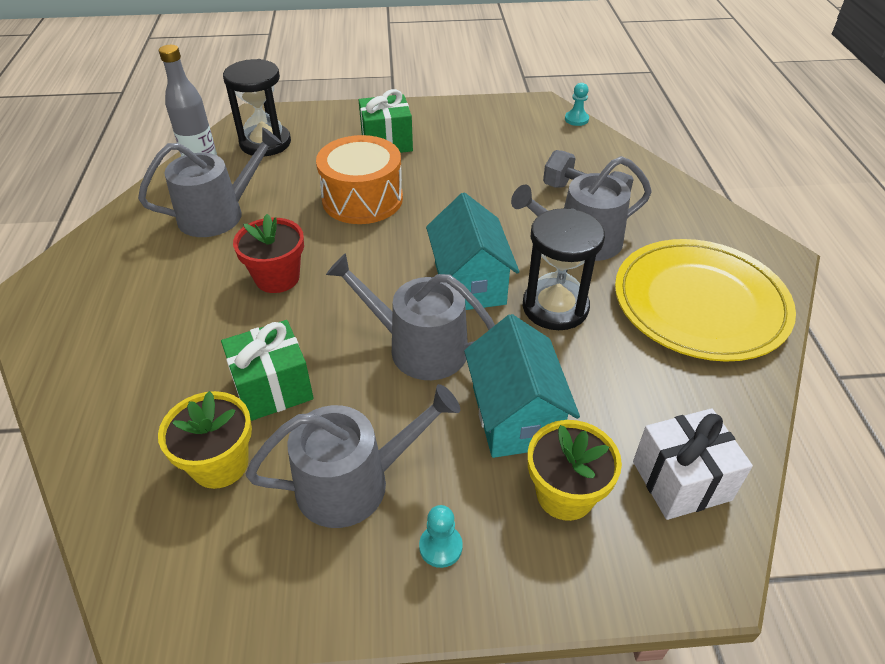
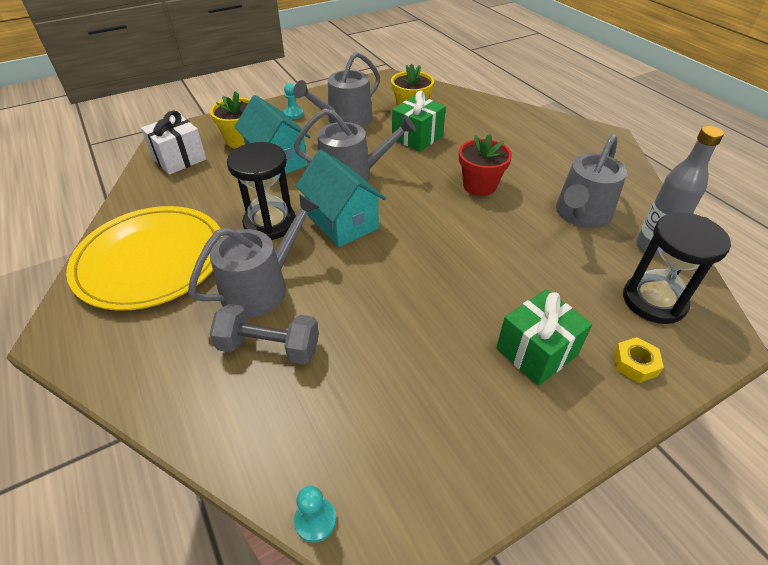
camera: 155 degrees right, 0 degrees up
orange drum [316,135,403,224] -> none
none -> yellow nut [613,337,664,383]

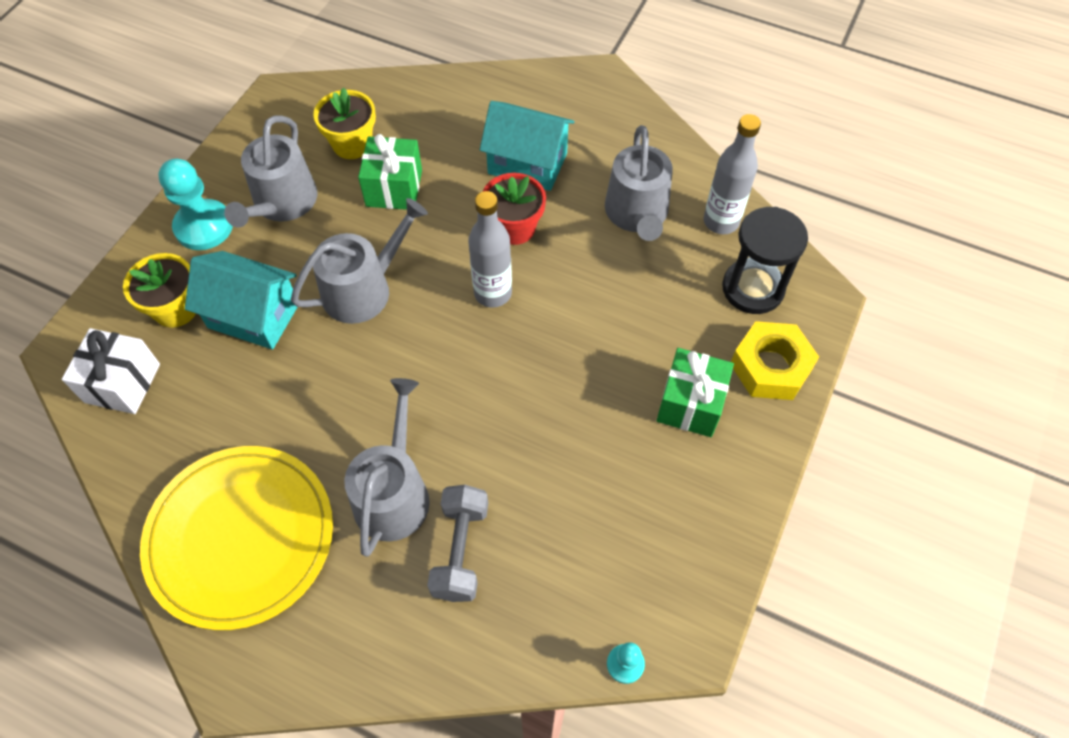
camera: 35 degrees left, 15 degrees up
grey dumbbell [210,304,319,365] -> grey dumbbell turned 60 degrees counterclockwise [427,485,488,602]
black hourglass [227,142,296,240] -> none
turquoise pawn [283,83,303,119] -> turquoise pawn [158,159,233,250], size x1.96
turquoise house [296,150,386,247] -> turquoise house moved to [480,101,574,191]
yellow nut [613,337,664,383] -> yellow nut [731,321,819,400], size x1.87
none -> grey bottle [468,191,512,308]

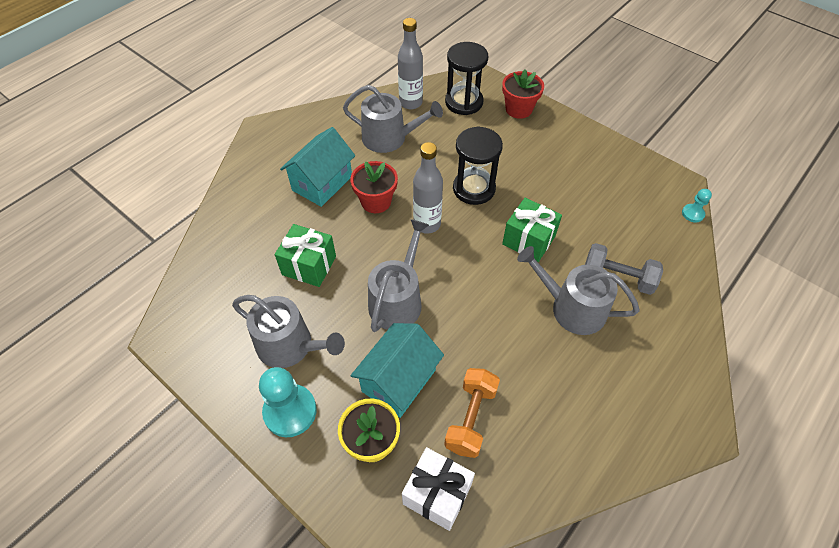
camera: 75 degrees left, 5 degrees down
yellow plate [140,446,333,630] -> none
grey watering can [291,198,428,324] -> grey watering can turned 45 degrees clockwise [368,219,429,332]
yellow flower pot [313,87,376,159] -> none
green gift [657,348,734,437] -> green gift moved to [502,198,562,262]
yellow nut [731,321,819,400] -> red flower pot [502,69,544,119]
none -> orange dumbbell [444,368,500,458]
none -> black hourglass [453,126,503,205]

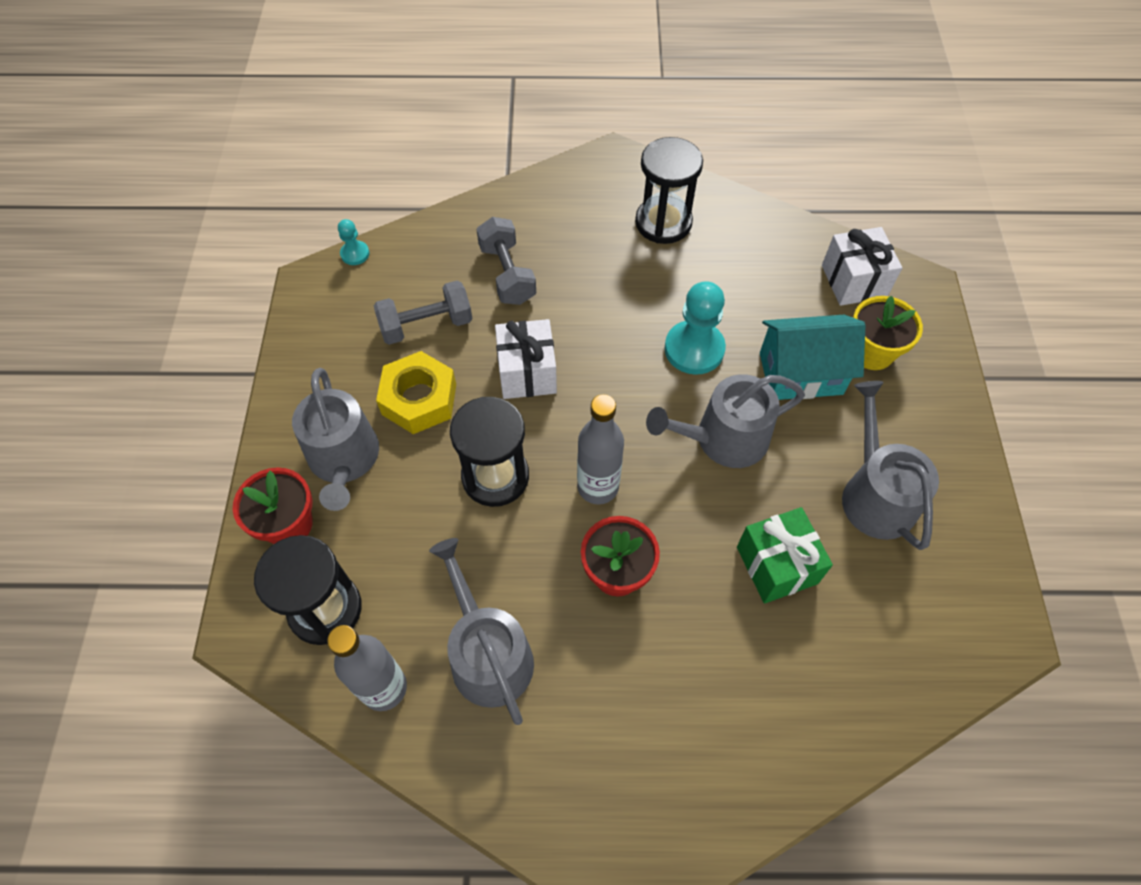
camera: 130 degrees left, 5 degrees up
turquoise pawn [259,367,317,437] -> turquoise pawn moved to [665,281,726,375]
turquoise house [280,127,355,207] -> none
orange dumbbell [444,368,500,458] -> none
green gift [502,198,562,262] -> white gift [495,319,557,399]
grey watering can [517,246,640,335] -> grey watering can moved to [292,368,379,511]
none -> grey dumbbell [374,280,472,345]
none -> yellow nut [376,351,456,434]
none -> black hourglass [635,137,703,244]

